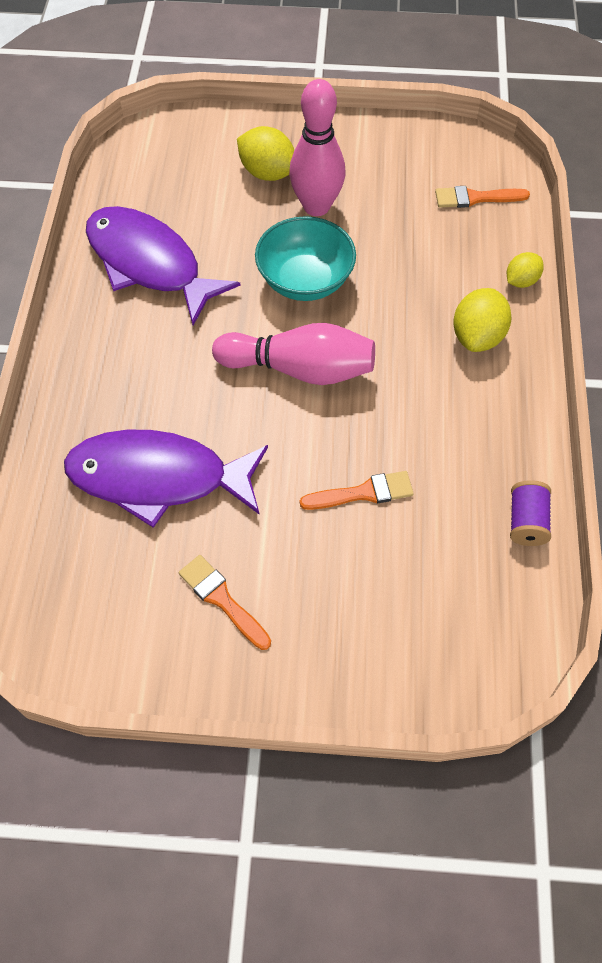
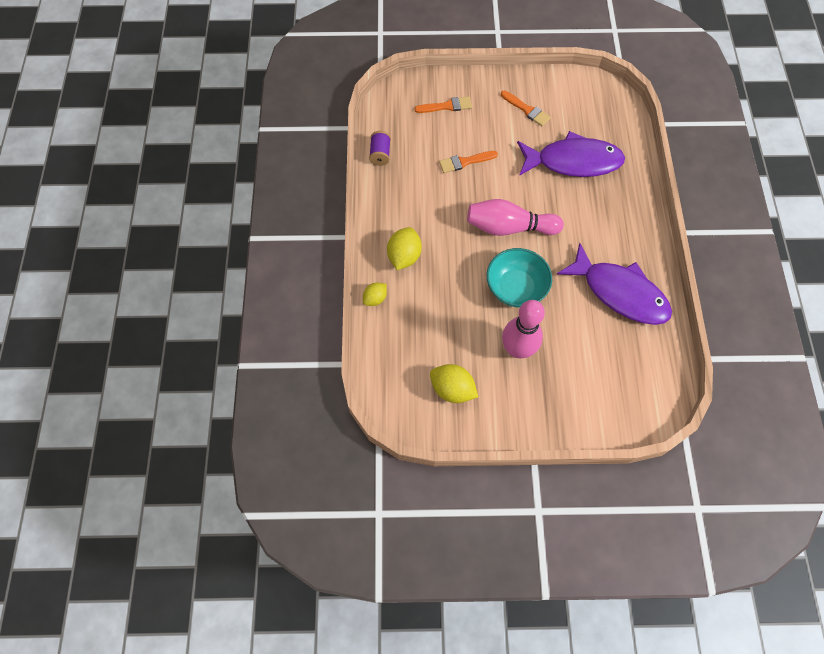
camera: 175 degrees right, 5 degrees up
yellow lemon [237,126,294,181] -> yellow lemon moved to [430,364,478,403]
orange brush [435,186,530,208] -> orange brush moved to [415,96,472,113]

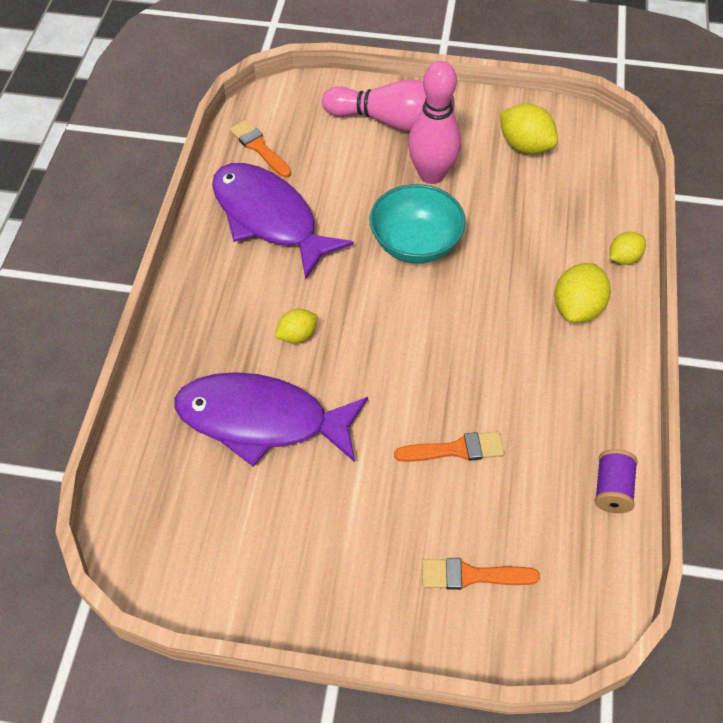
camera: 170 degrees left, 10 degrees down
pink bowling pin [467,199,564,236] -> pink bowling pin moved to [322,80,454,132]
orange brush [501,91,551,126] -> orange brush moved to [229,120,291,177]
none -> yellow lemon [274,309,318,343]

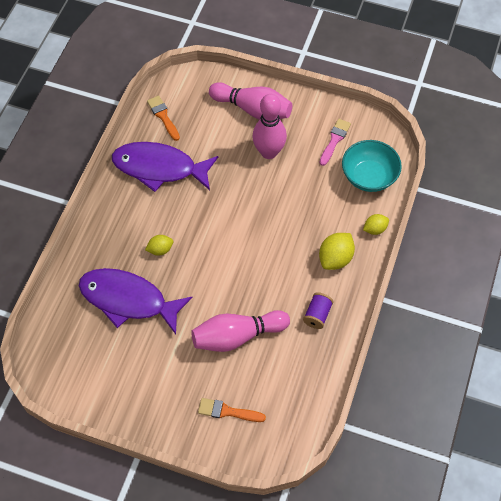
camera: 10 degrees right, 5 degrees up
purple fish [212,163,354,279] -> purple fish turned 45 degrees counterclockwise [112,142,218,192]
turquoise bowl [370,184,466,263] -> turquoise bowl moved to [342,140,402,192]
orange brush [394,431,504,462] -> pink bowling pin [191,310,290,352]
yellow lemon [499,103,558,154] -> pink brush [320,119,351,166]
purple spool [595,449,638,513] -> purple spool moved to [303,292,333,329]

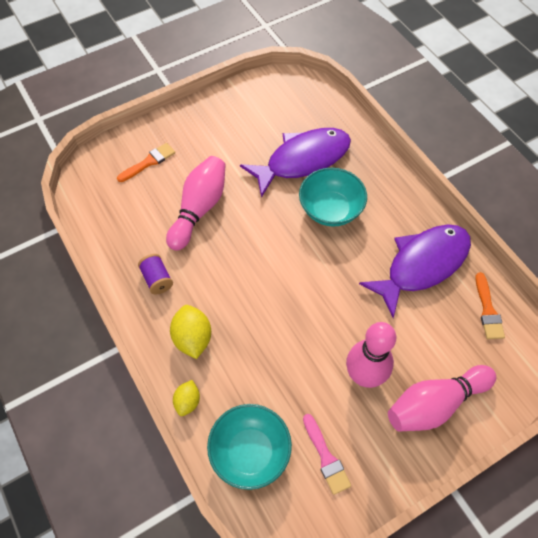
camera: 130 degrees right, 0 degrees up
yellow lemon [145,235,173,255] -> turquoise bowl [299,168,367,227]
orange brush [147,96,180,141] -> orange brush turned 75 degrees clockwise [475,272,505,339]

